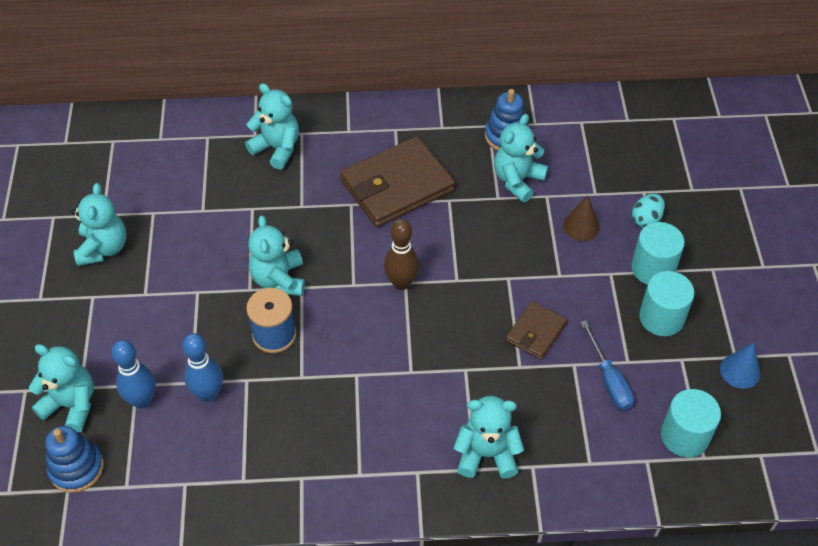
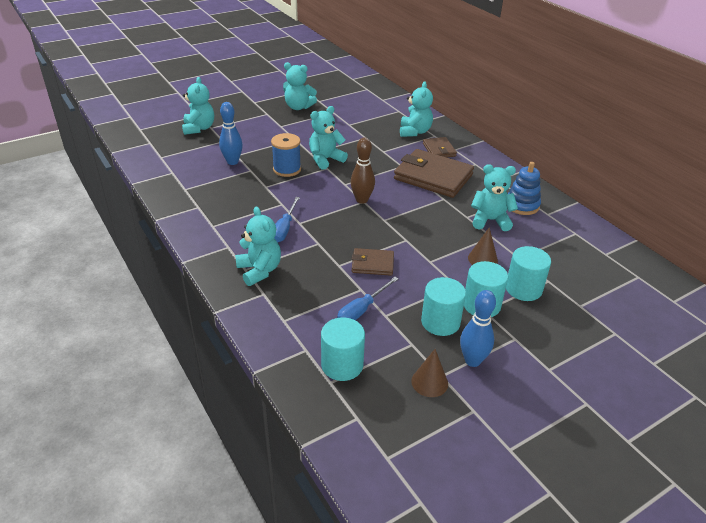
camera: 60 degrees right, 15 degrees down
blue stacking toy [45,426,104,493] -> none
turquoise teddy bear [71,183,126,266] -> turquoise teddy bear turned 45 degrees clockwise [283,62,317,110]
blue bowling pin [111,340,156,409] -> blue bowling pin moved to [460,290,496,367]
turquoise egg [632,194,665,228] -> turquoise cylinder [506,246,551,301]
blue cone [720,343,761,389] -> brown cone [411,349,448,397]
none -> blue screwdriver [274,197,300,242]
none -> brown wallet [423,137,457,157]

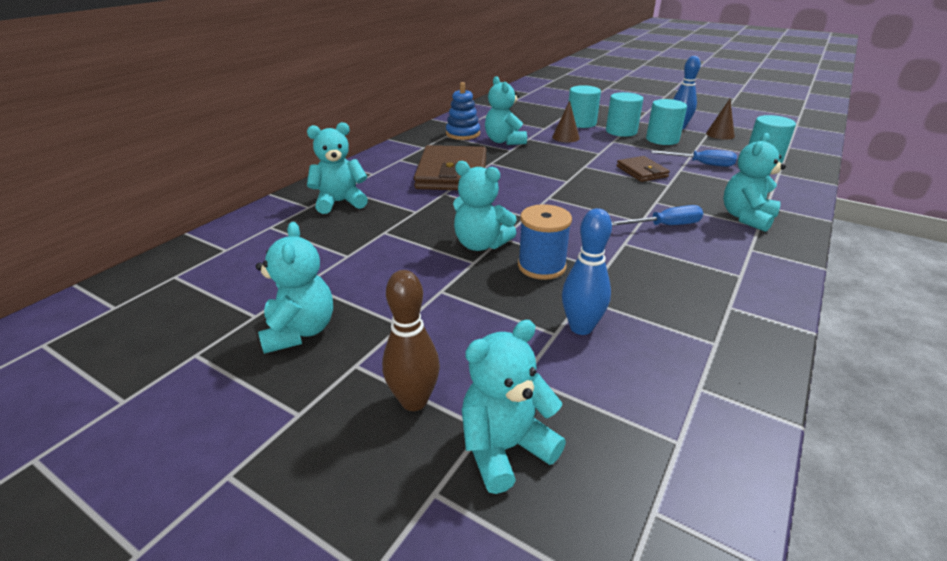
camera: 115 degrees left, 5 degrees down
brown bowling pin [350,137,375,204] -> brown bowling pin moved to [382,270,440,411]
brown wallet [423,137,457,157] -> none

